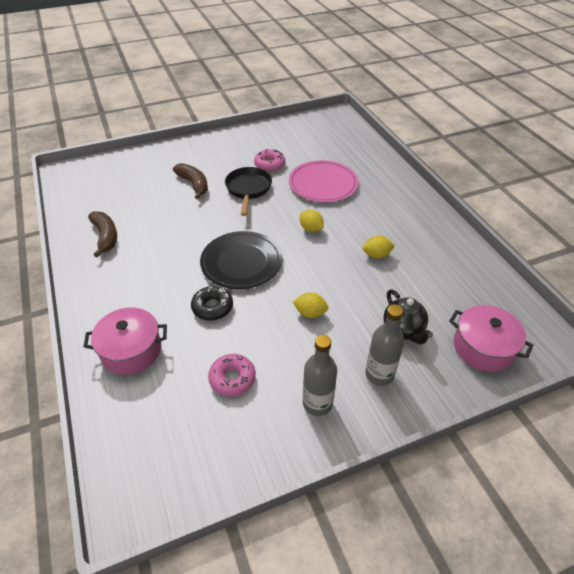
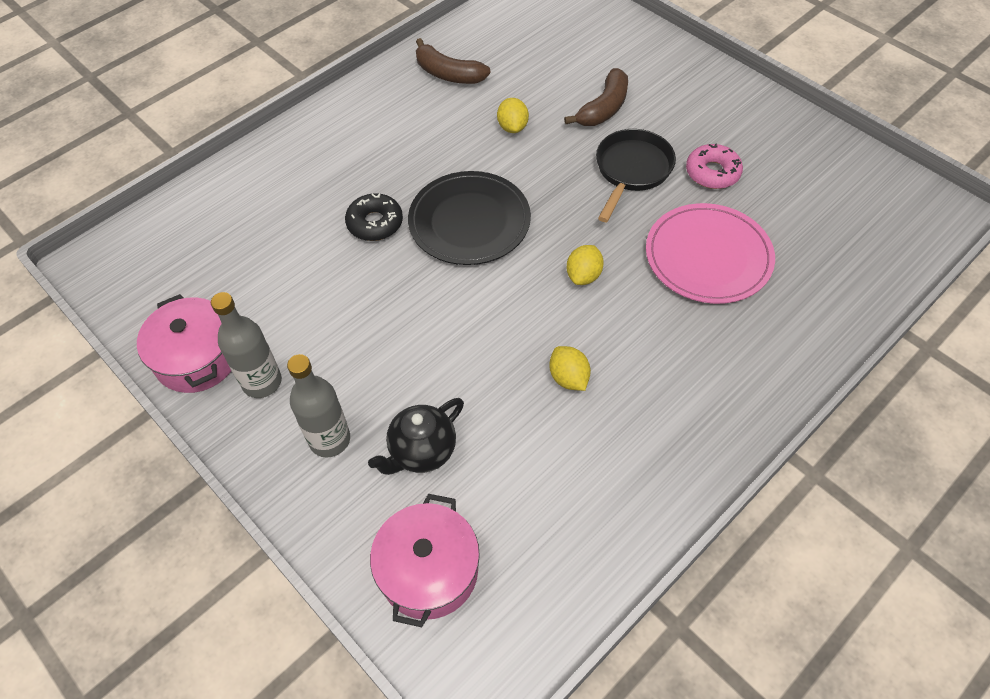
camera: 70 degrees right, 10 degrees up
pink pot [84,307,167,375] -> pink pot moved to [137,294,231,393]
brown banana [88,211,117,258] -> brown banana turned 75 degrees clockwise [416,38,491,84]
pink donut [208,354,256,396] -> none
black pan [225,167,272,216] -> black pan turned 45 degrees counterclockwise [596,129,676,222]
yellow lemon [293,293,329,318] -> yellow lemon moved to [497,98,529,133]

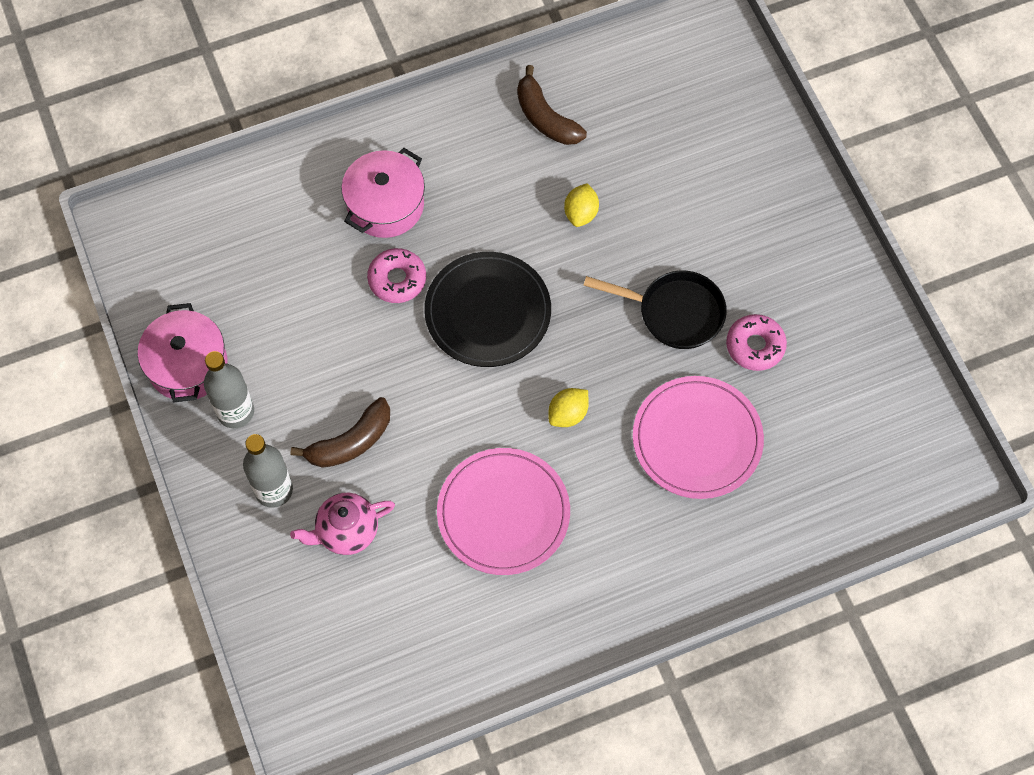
camera: 20 degrees right, 10 degrees up
black donut [345,193,403,241] -> pink donut [367,248,426,303]
black teapot [368,398,464,475] -> pink teapot [290,493,395,555]
pink pot [370,494,480,627] -> pink pot moved to [341,148,425,238]
yellow lemon [549,346,591,391] -> pink plate [437,448,570,575]
brown banana [564,68,628,126] -> brown banana moved to [290,397,390,468]
black pan [596,129,676,222] -> black pan turned 60 degrees clockwise [583,271,727,349]

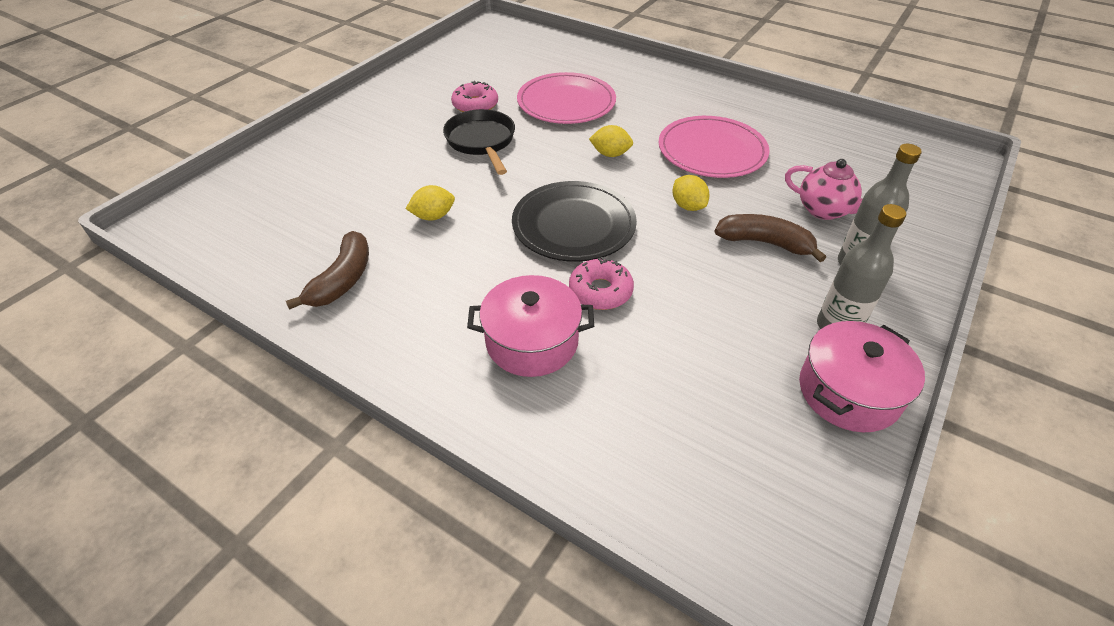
camera: 125 degrees left, 20 degrees down
none -> yellow lemon [672,175,709,211]

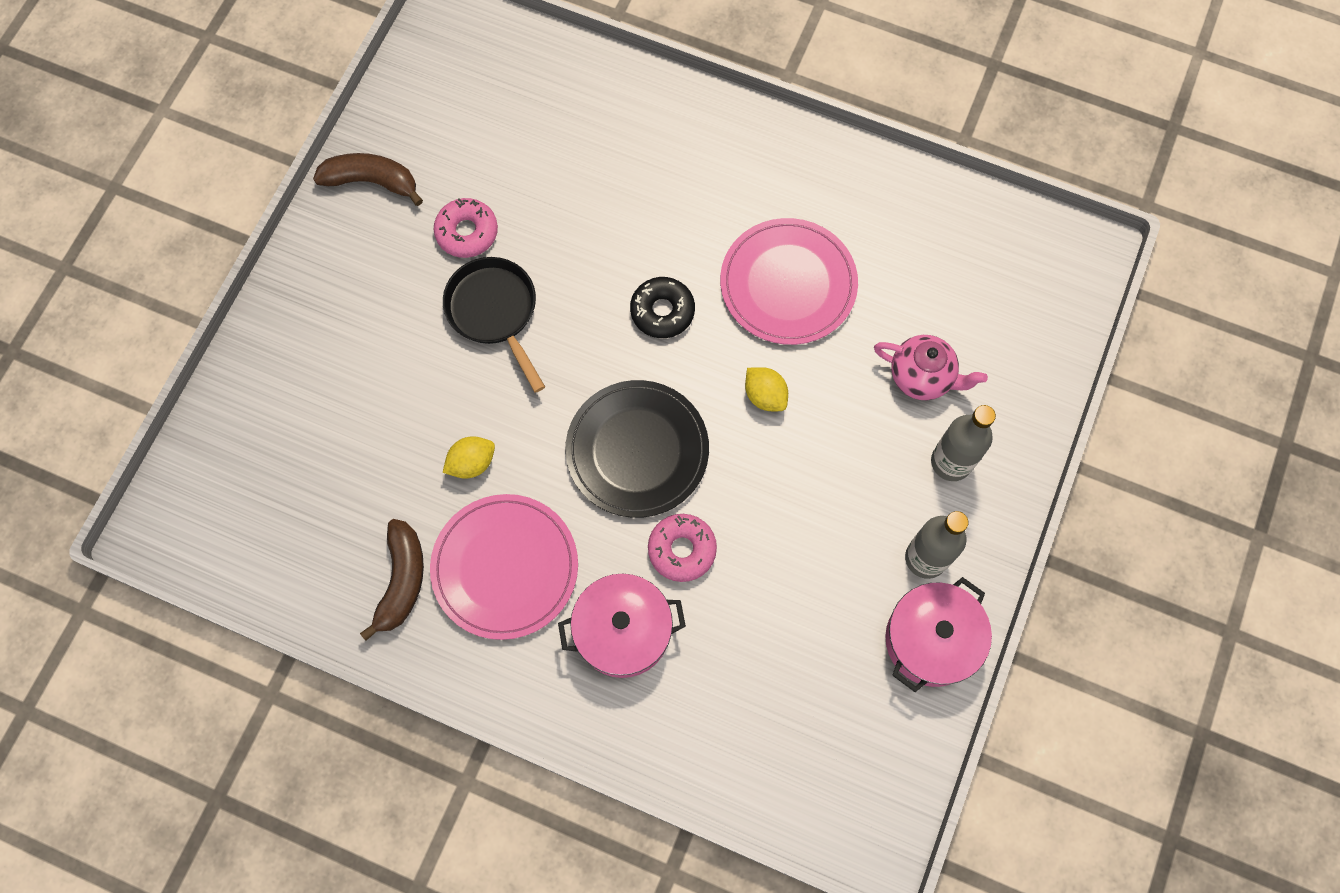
camera: 10 degrees left, 25 degrees up
pink plate [517,72,616,124] -> pink plate moved to [430,494,578,640]
yellow lemon [589,125,633,157] -> black donut [630,277,695,338]
brown banana [714,214,826,262] -> brown banana moved to [313,153,423,206]

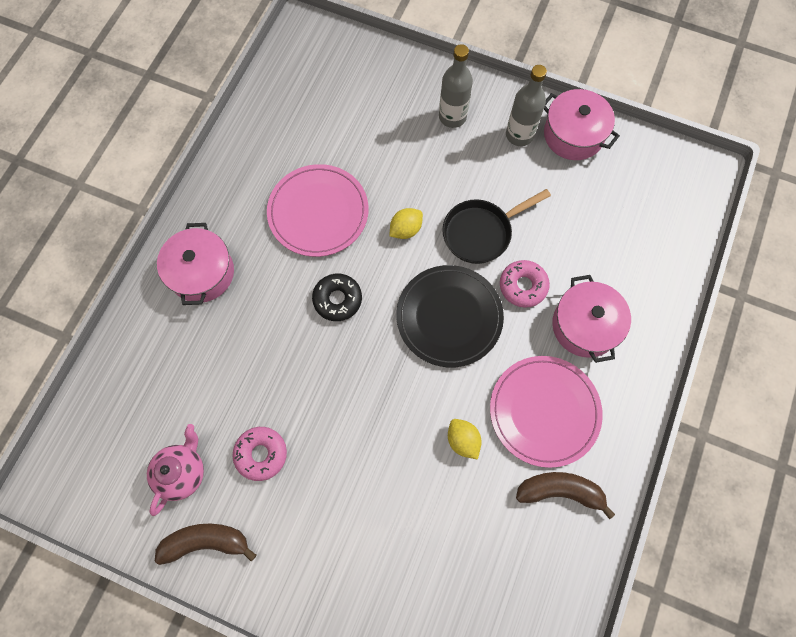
camera: 90 degrees left, 0 degrees up
brown banana [313,153,423,206] -> brown banana turned 75 degrees clockwise [155,524,256,565]
black pan [443,257,545,393] -> black pan moved to [442,189,551,264]
pink teapot [874,335,988,400] -> pink teapot moved to [147,424,204,516]
none -> pink pot [157,223,234,305]

